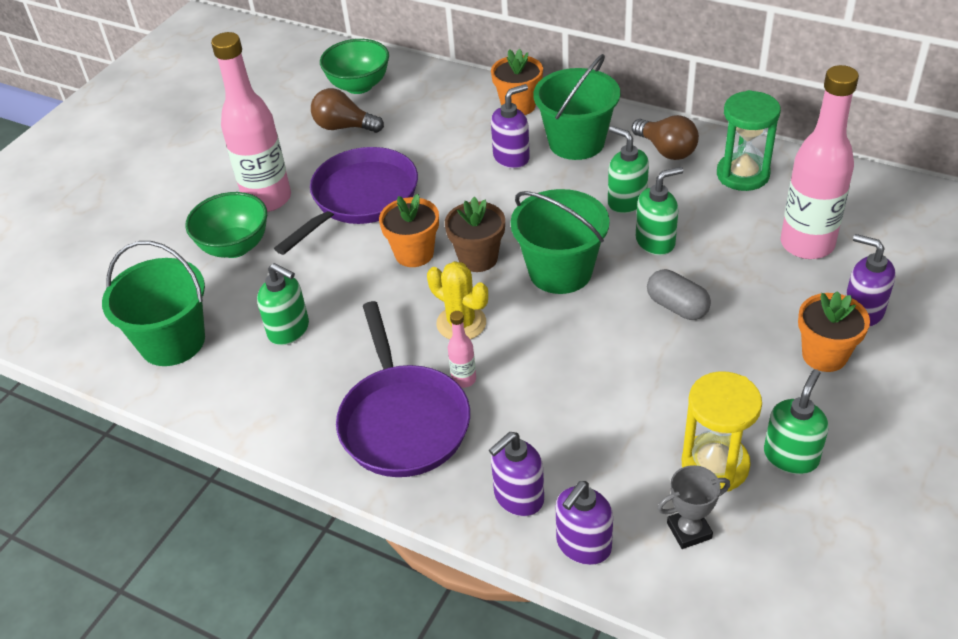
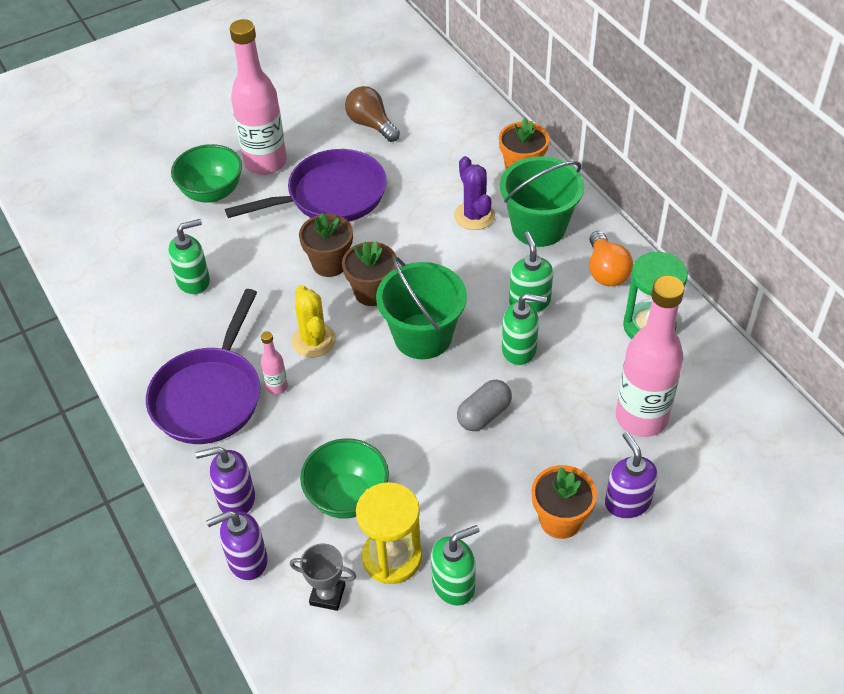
camera: 30 degrees right, 5 degrees up
green bucket [102,241,205,366] -> none
green soap dispenser [257,263,309,345] -> green soap dispenser turned 90 degrees counterclockwise [168,219,210,295]
green bowl [320,39,389,94] -> green bowl moved to [300,438,389,519]
orange flower pot [379,194,439,267] -> brown flower pot [299,213,353,277]
purple soap dispenser [491,84,530,169] -> purple cactus [454,156,495,230]
brown light bulb [632,115,699,160] -> orange light bulb [589,231,633,286]
grey capsule [647,269,711,320] -> grey capsule turned 60 degrees clockwise [457,380,512,431]

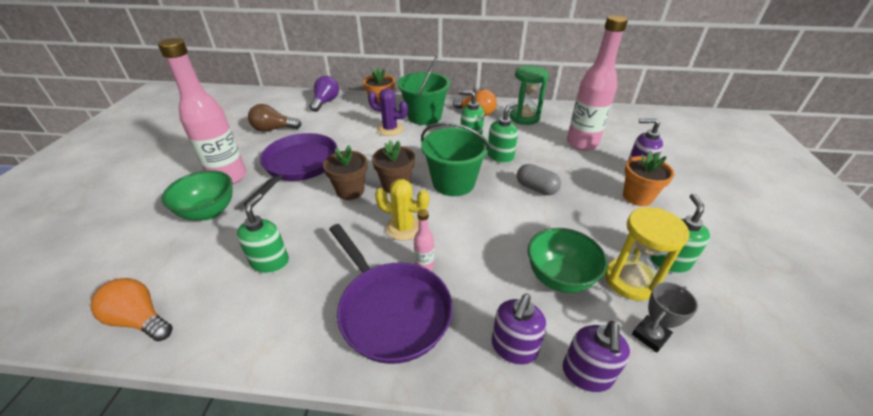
camera: 55 degrees left, 10 degrees down
grey capsule [457,380,512,431] -> grey capsule turned 45 degrees counterclockwise [517,164,561,195]
none -> orange light bulb [91,278,173,341]
none -> purple light bulb [309,76,339,112]

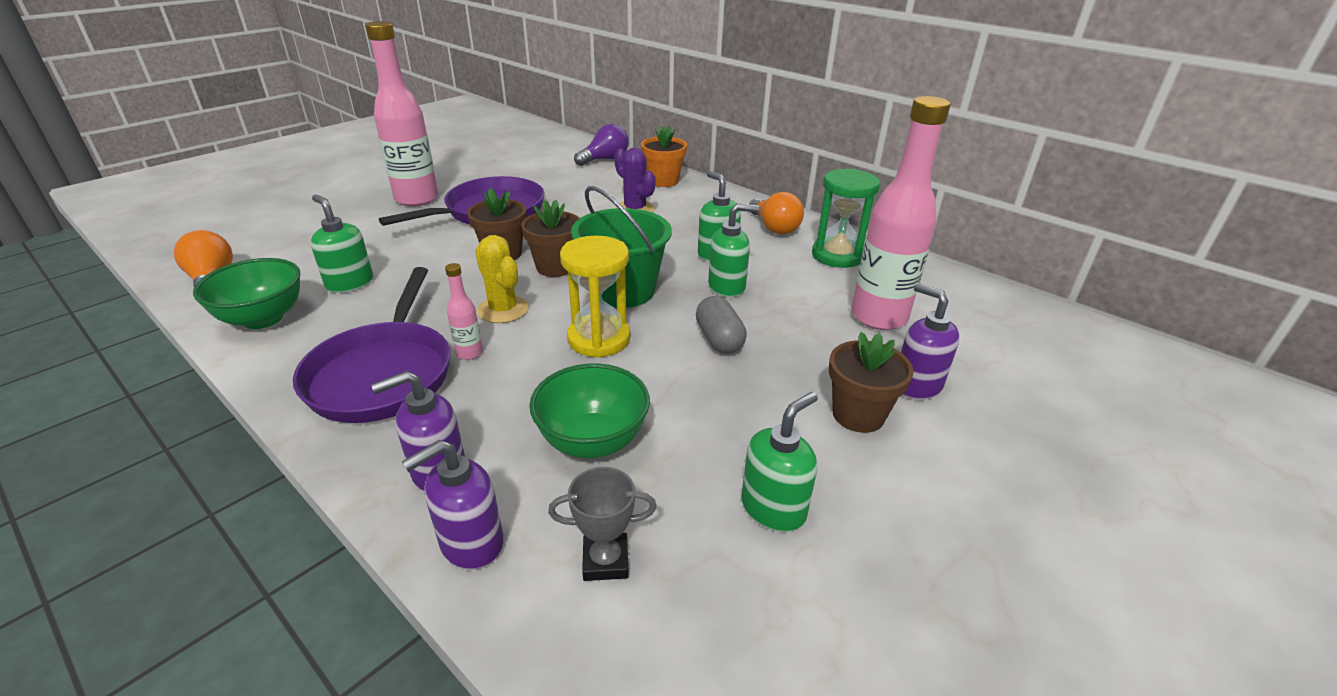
camera: 35 degrees right, 5 degrees down
green bowl [162,170,232,221] -> green bowl moved to [193,258,300,329]
green soap dispenser [237,194,289,273] -> green soap dispenser turned 90 degrees counterclockwise [311,195,373,293]
brown light bulb [248,104,302,132] -> none
green bucket [397,56,450,125] -> none
yellow hourglass [605,207,689,301] -> yellow hourglass moved to [560,236,630,358]
orange flower pot [623,151,674,206] -> brown flower pot [829,332,914,433]

